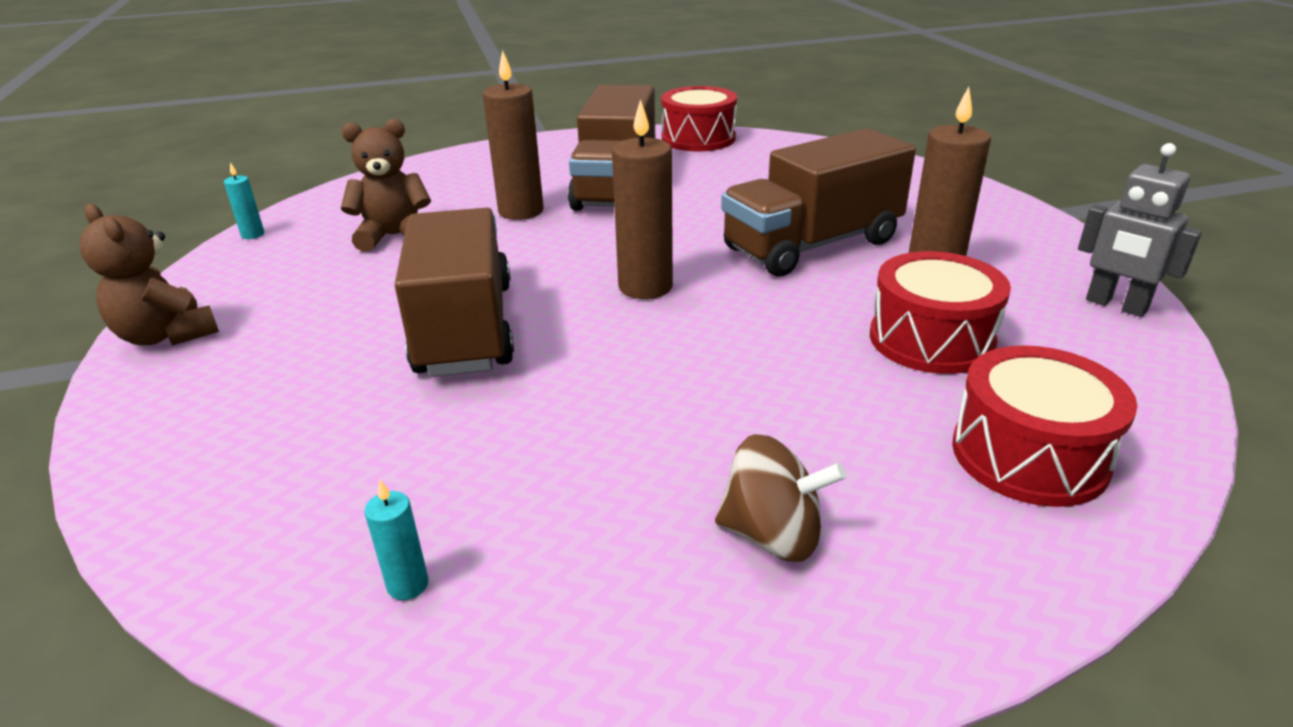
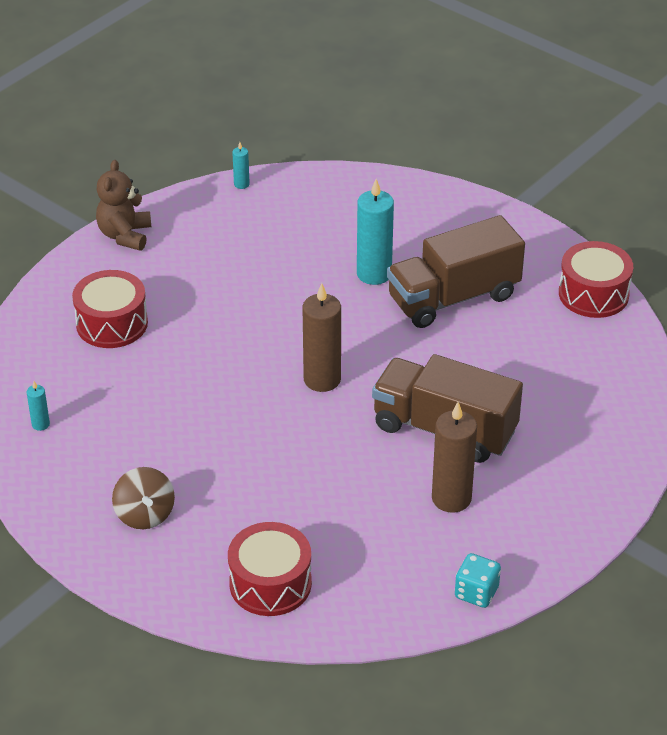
camera: 55 degrees right, 10 degrees up
brown teddy bear [341,119,431,252] -> none
brown truck [395,208,514,377] -> none
brown candle [483,50,544,220] -> turquoise candle [357,179,394,285]
red drum [870,251,1011,374] -> red drum moved to [72,270,148,348]
grey robot [1078,143,1202,317] -> turquoise dice [455,553,501,608]

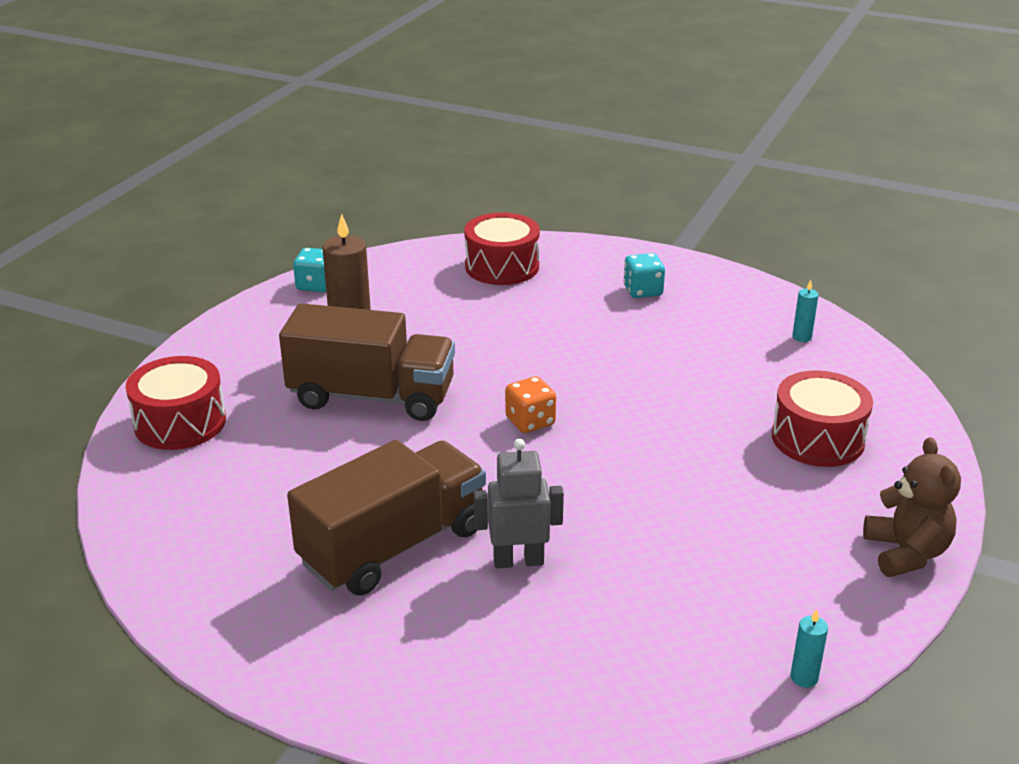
camera: 165 degrees right, 10 degrees down
brown spinning top [112,467,175,529] -> turquoise dice [623,253,665,298]
brown candle [302,283,341,392] -> orange dice [505,376,556,433]
turquoise candle [357,179,394,285] -> grey robot [474,439,564,568]
red drum [559,241,633,318] -> red drum moved to [126,356,226,450]

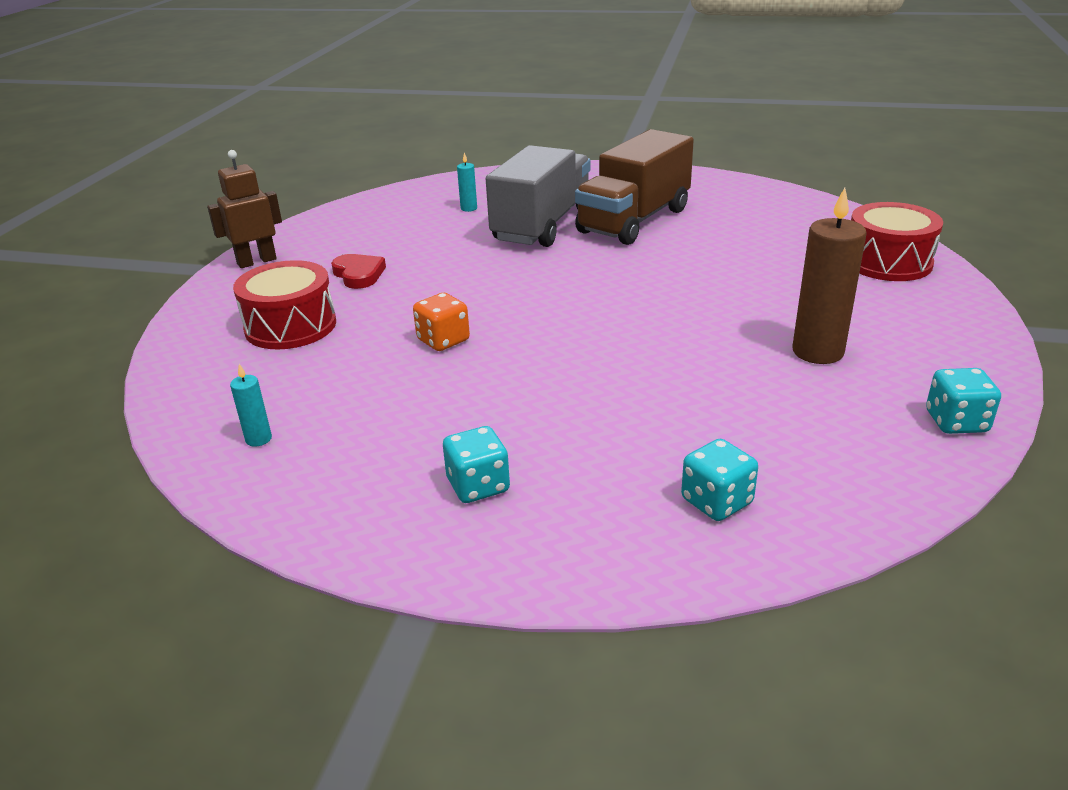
camera: 170 degrees right, 0 degrees up
brown truck [279,303,455,421] -> none
red drum [464,212,540,285] -> turquoise dice [681,439,758,521]
grey robot [474,439,564,568] -> grey truck [486,145,591,247]
orange dice [505,376,556,433] -> orange dice moved to [413,293,470,351]
turquoise candle [790,609,828,688] -> turquoise candle moved to [457,152,477,212]
brown teddy bear [863,437,961,577] -> brown robot [207,150,282,268]
none -> red heart [331,254,386,289]

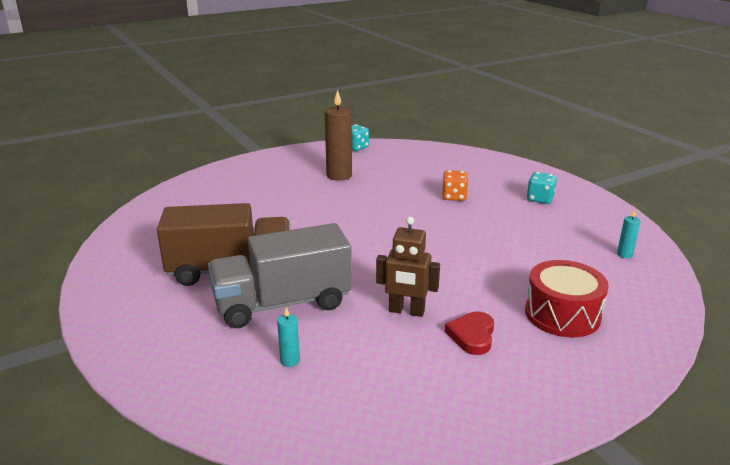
camera: 135 degrees left, 5 degrees down
brown robot [207,150,282,268] -> brown robot moved to [376,217,440,317]
orange dice [413,293,470,351] -> orange dice moved to [442,170,469,201]
turquoise dice [681,439,758,521] -> none
red drum [851,202,943,281] -> none

